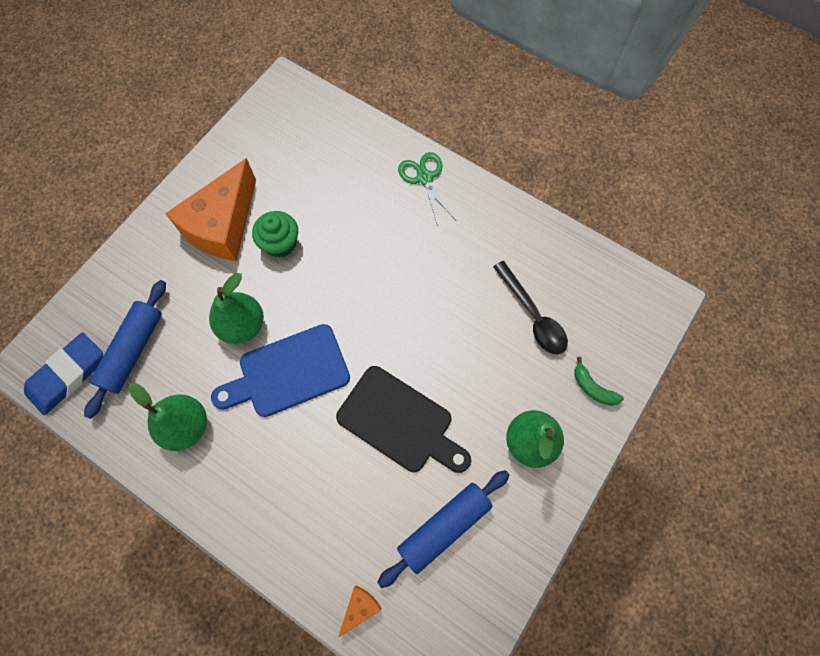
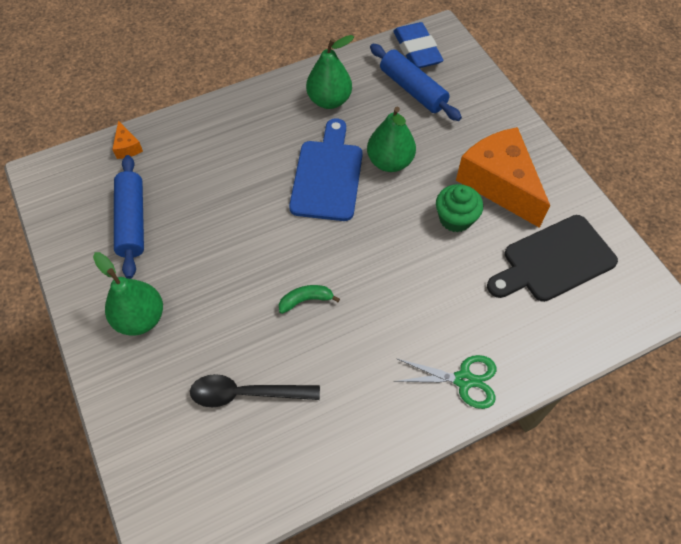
camera: 120 degrees right, 10 degrees down
black cutting board [336,366,471,473] -> black cutting board moved to [487,215,618,302]
green banana [574,357,624,406] -> green banana moved to [279,285,340,314]

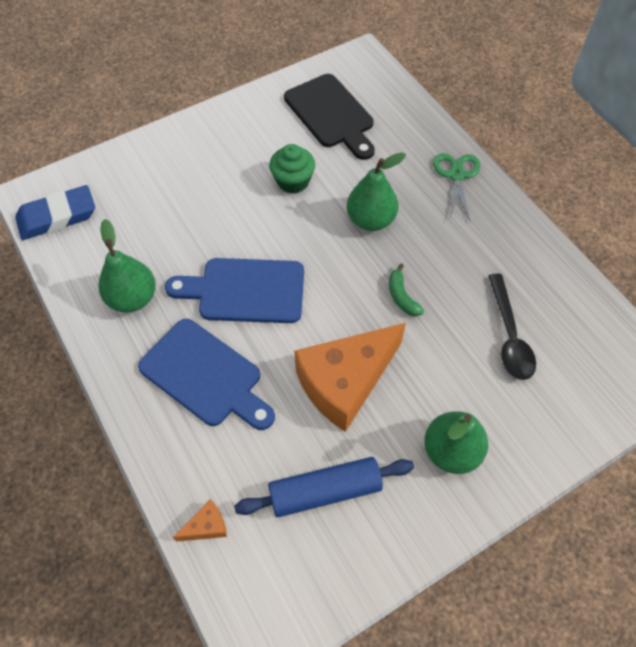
camera: 95 degrees left, 0 degrees up
green pear [367,106,416,172] -> green pear moved to [347,152,406,231]
blue rolling pin [370,44,462,121] -> none
orange cheese [456,127,550,228] -> orange cheese moved to [294,323,406,432]
none -> blue cutting board [138,319,275,430]

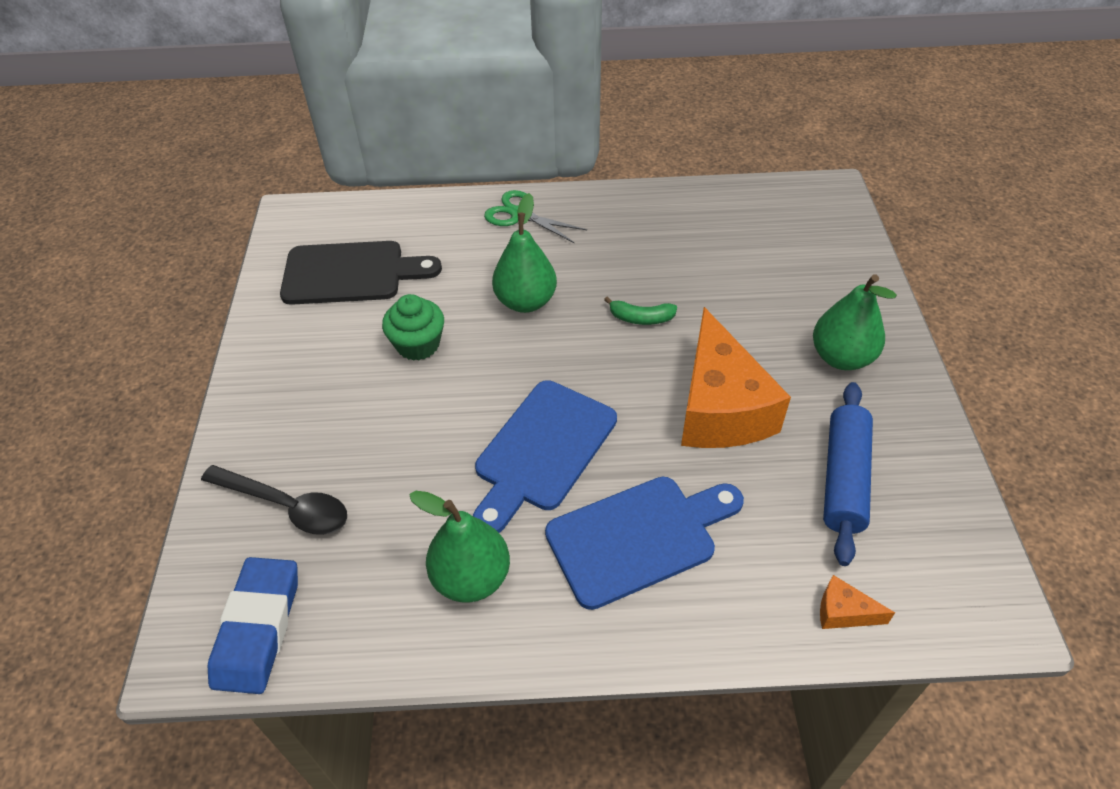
camera: 60 degrees left, 10 degrees down
orange cheese [173,499,227,542] -> orange cheese turned 75 degrees counterclockwise [820,575,895,629]
black spoon [489,274,536,380] -> black spoon moved to [201,465,347,535]

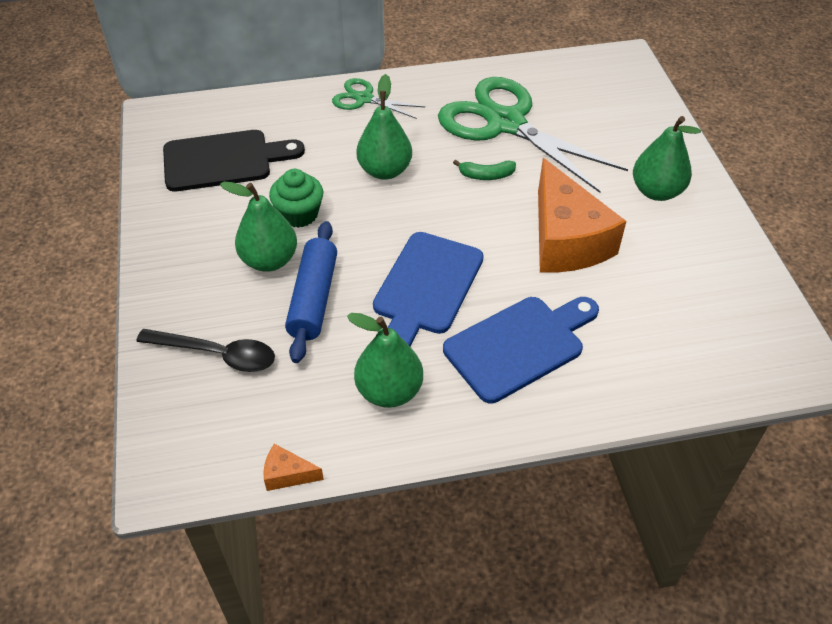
camera: 10 degrees left, 0 degrees up
blue eraser [208,557,298,694] -> none
orange cheese [820,575,895,629] -> orange cheese moved to [263,444,324,491]
blue rolling pin [823,382,873,566] -> blue rolling pin moved to [285,221,337,363]
none -> green pear [220,182,297,272]
none -> green scissors [438,77,628,193]

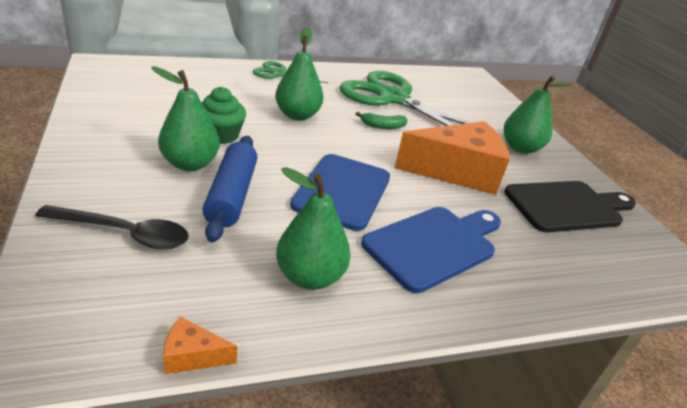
camera: 10 degrees left, 15 degrees down
black cutting board [163,130,305,192] -> black cutting board moved to [504,181,636,232]
orange cheese [538,158,626,273] -> orange cheese turned 75 degrees counterclockwise [395,121,510,195]

